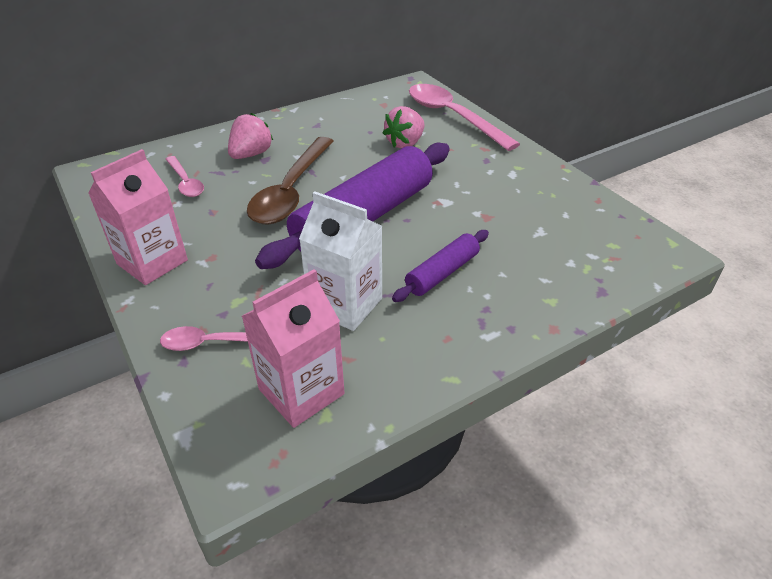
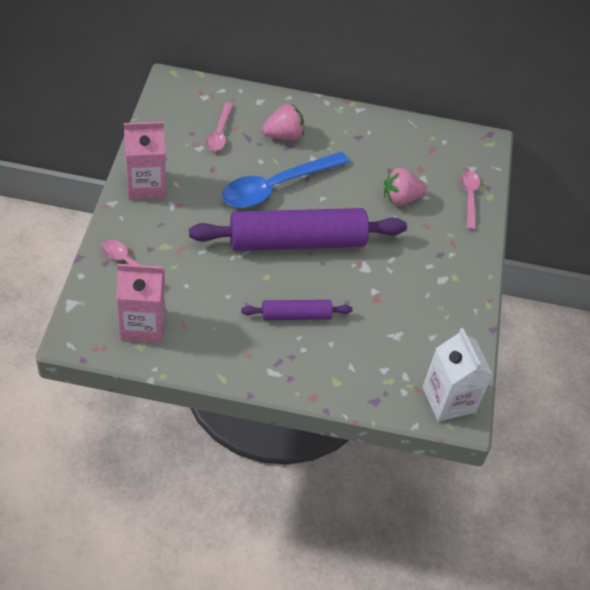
camera: 35 degrees right, 10 degrees up
brown spoon [247,137,334,225] -> blue spoon [222,151,350,208]
white carton [299,191,382,331] -> white carton moved to [423,328,493,422]
pink spoon [409,84,520,151] -> pink spoon [461,171,480,230], size x0.53

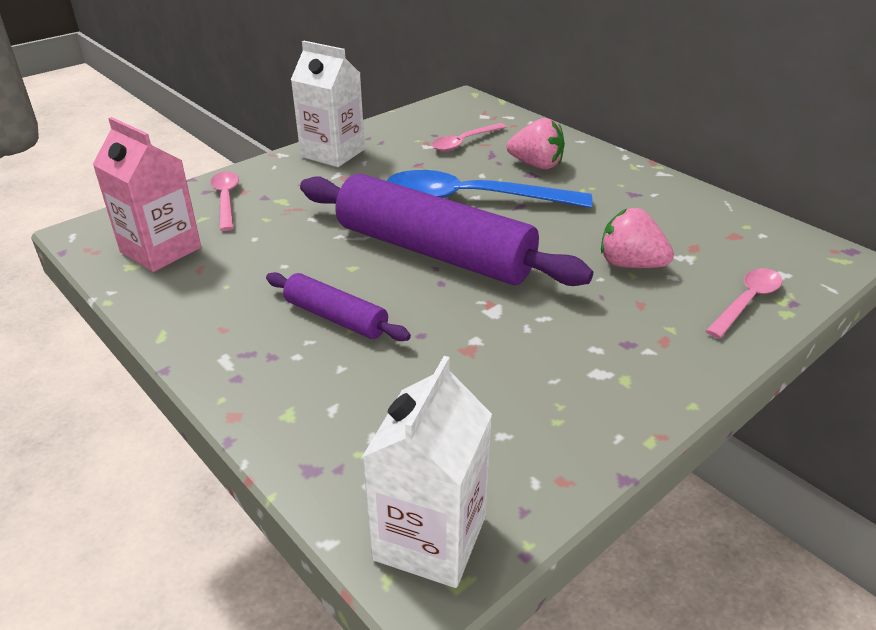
camera: 45 degrees right, 15 degrees down
pink carton [124,122,166,200] -> white carton [291,41,365,167]

